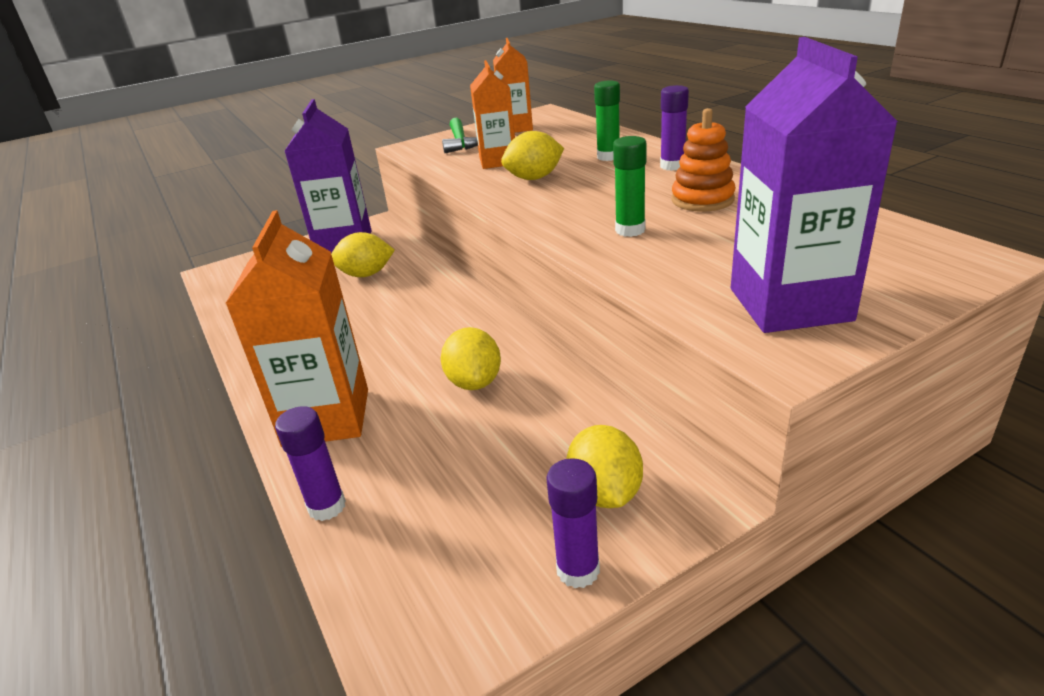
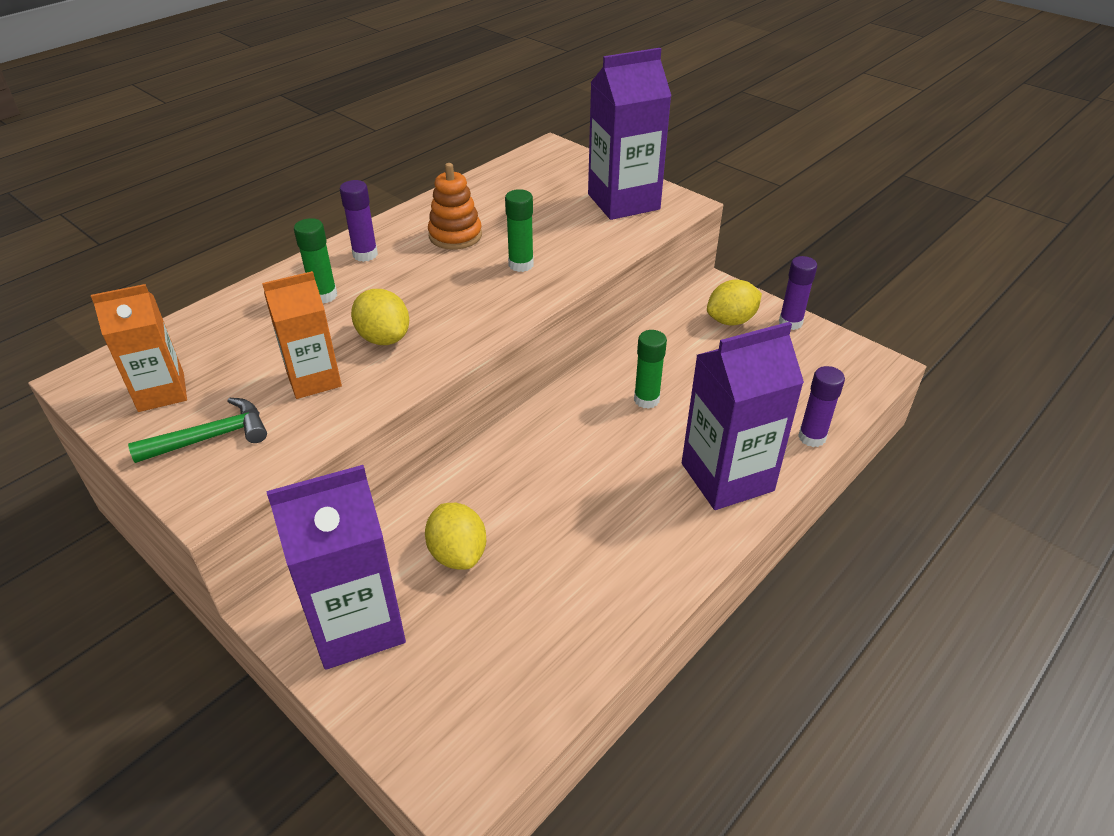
camera: 110 degrees left, 10 degrees up
orange carton [225,210,368,447] -> purple carton [682,322,804,510]
yellow lemon [441,327,501,390] -> green glue stick [634,330,667,409]

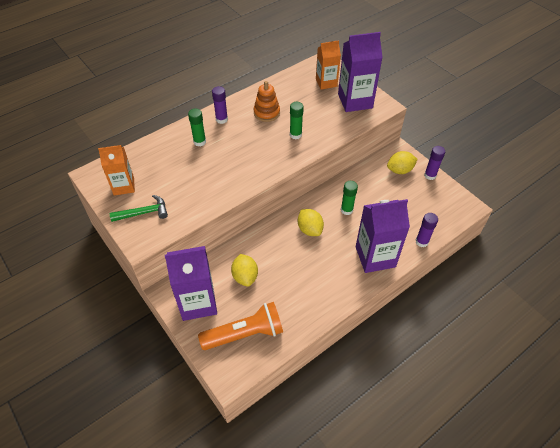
camera: 10 degrees right, 10 degrees up
orange carton [262,271,342,399] -> orange carton moved to [316,40,341,89]
yellow lemon [351,289,409,345] -> yellow lemon moved to [298,209,324,236]
none -> orange flashlight [198,302,283,350]

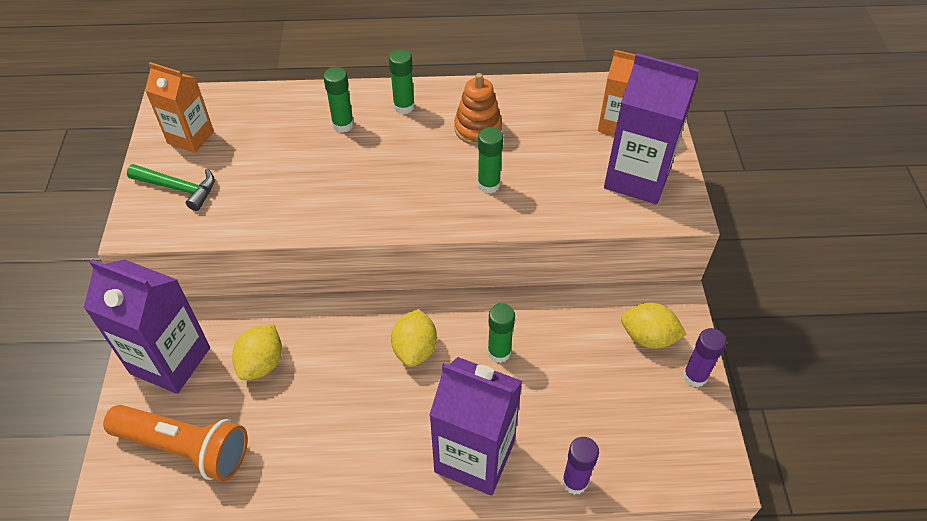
camera: 35 degrees right, 0 degrees up
purple glue stick [212,86,228,124] -> green glue stick [389,49,415,114]

